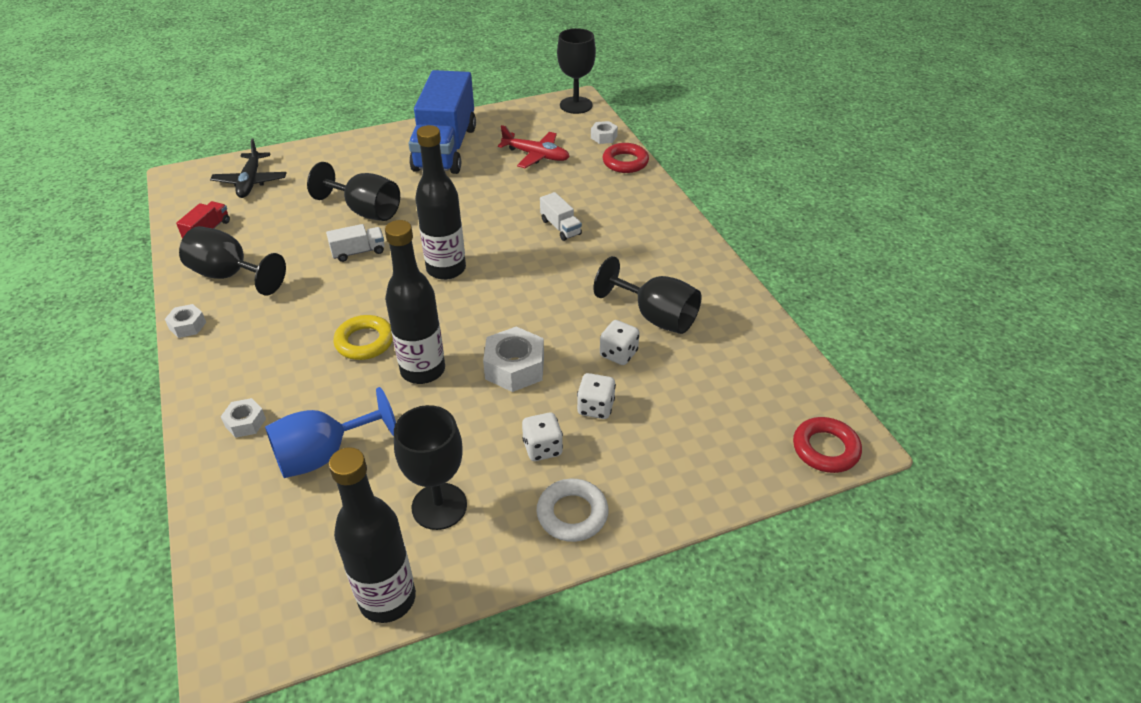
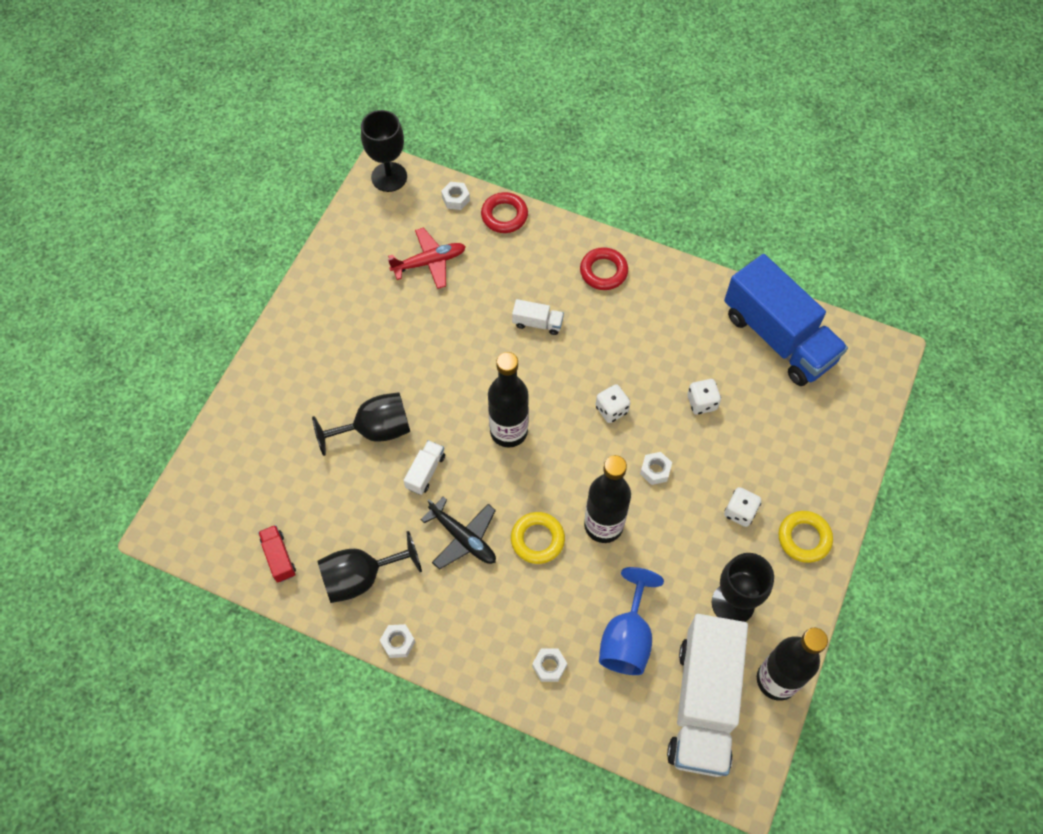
camera: 45 degrees left, 20 degrees up
black plane [210,139,286,198] -> black plane moved to [421,497,496,570]
blue truck [409,70,476,174] -> blue truck moved to [724,254,848,386]
white nut [483,327,544,392] -> white nut [640,452,672,485], size x0.57
white ring [536,479,608,542] -> yellow ring [778,511,833,563]
white dice [577,373,616,419] -> white dice moved to [595,384,630,423]
black goblet [593,256,702,334] -> none
red ring [793,417,862,473] -> red ring moved to [580,247,628,290]
none -> white truck [667,614,748,777]

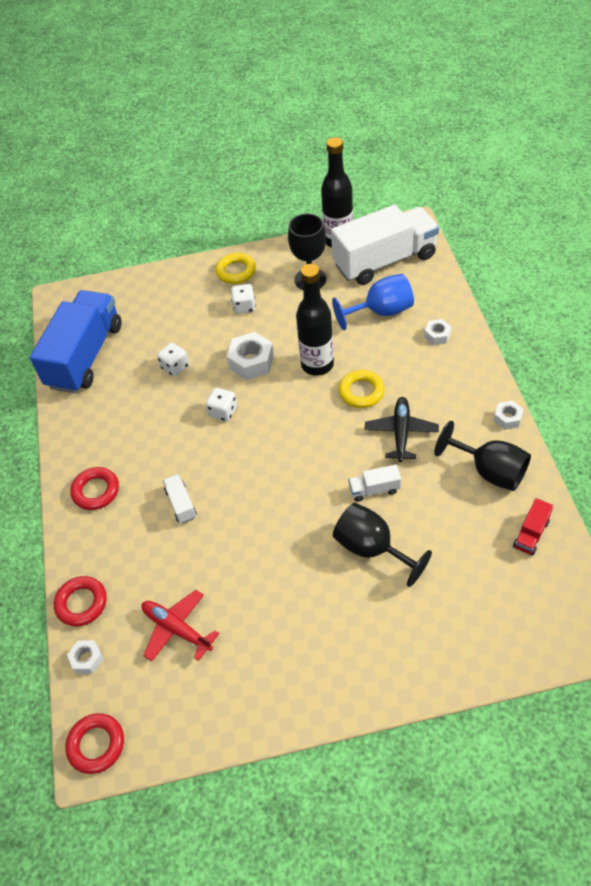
camera: 120 degrees left, 10 degrees down
black goblet [361,110,407,192] -> red ring [65,713,124,774]
black bottle [488,352,529,447] -> none
white nut [640,452,672,485] -> white nut [227,332,274,380], size x1.76

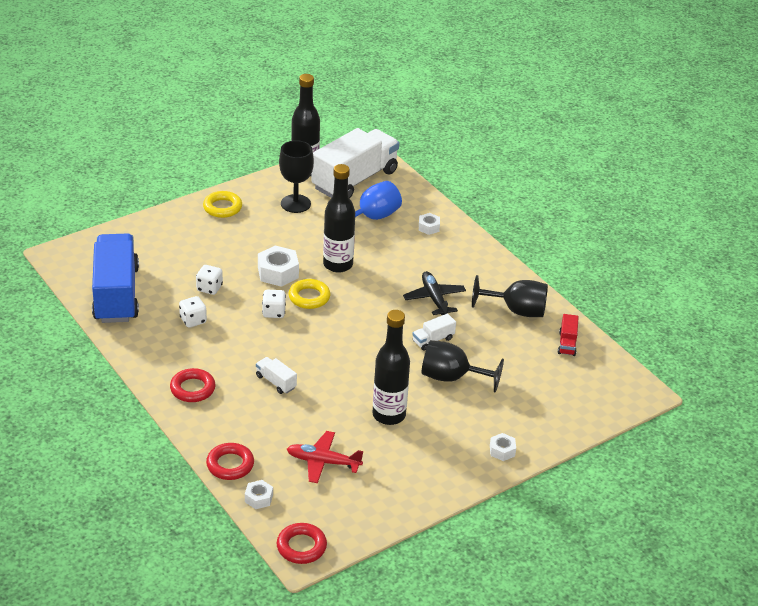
camera: 30 degrees left, 15 degrees down
white dice [231,284,256,314] -> white dice moved to [179,296,207,328]
yellow ring [338,370,385,408] -> yellow ring moved to [289,279,330,309]
white nut [494,401,524,430] -> white nut moved to [490,433,516,461]
none -> black bottle [372,310,410,425]

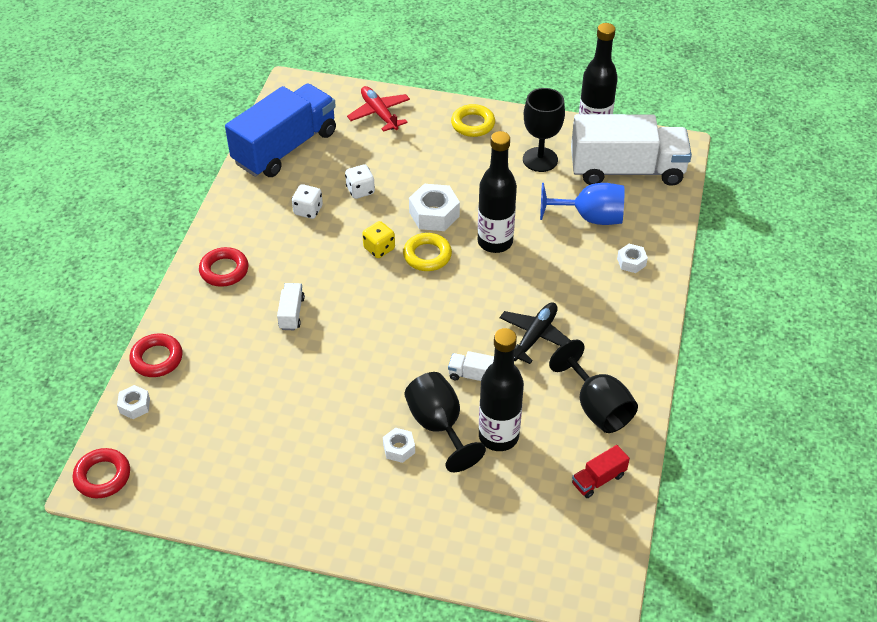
camera: 50 degrees right, 10 degrees up
white dice [262,290,286,318] -> yellow dice [362,221,395,258]
red plane [287,431,363,483] -> red plane moved to [347,86,410,132]
black bottle [372,310,410,425] -> black bottle moved to [479,328,524,451]
white nut [490,433,516,461] -> white nut moved to [383,428,415,463]

